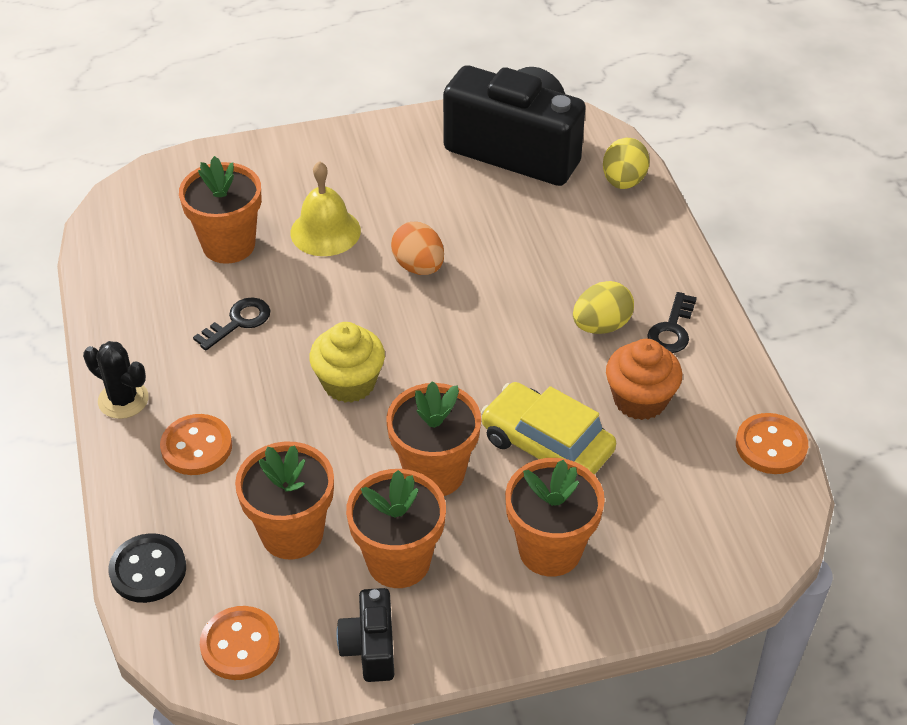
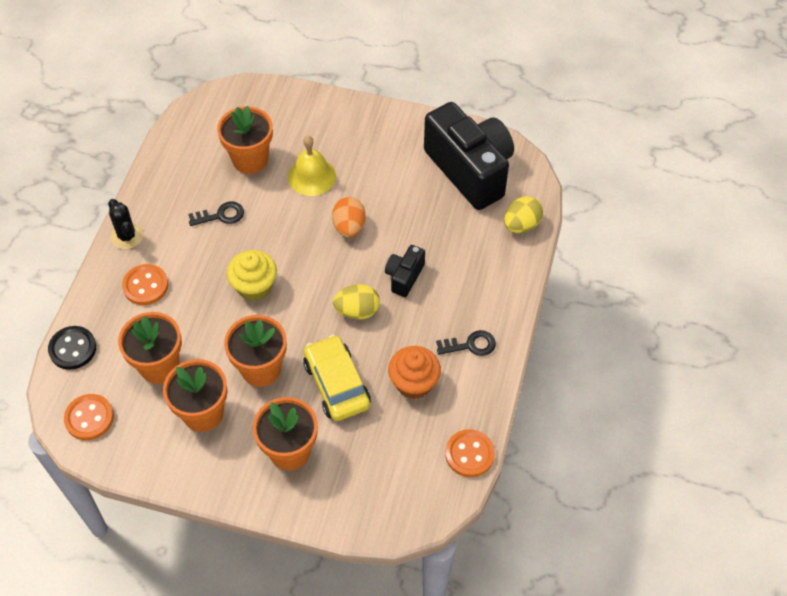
camera: 30 degrees right, 10 degrees up
black camera [336,588,394,682] -> black camera moved to [385,245,425,297]
yellow egg [573,281,634,334] -> yellow egg moved to [333,284,380,319]
black key [647,292,697,353] -> black key turned 150 degrees counterclockwise [436,330,496,356]

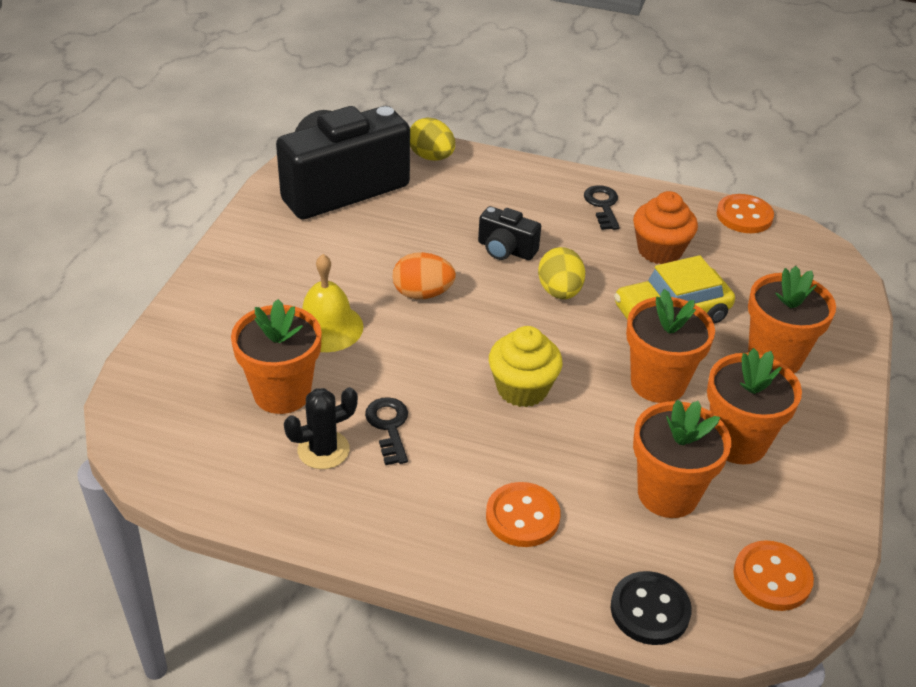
camera: 90 degrees left, 15 degrees down
black cactus [108,199,143,249] -> black cactus moved to [284,387,358,469]

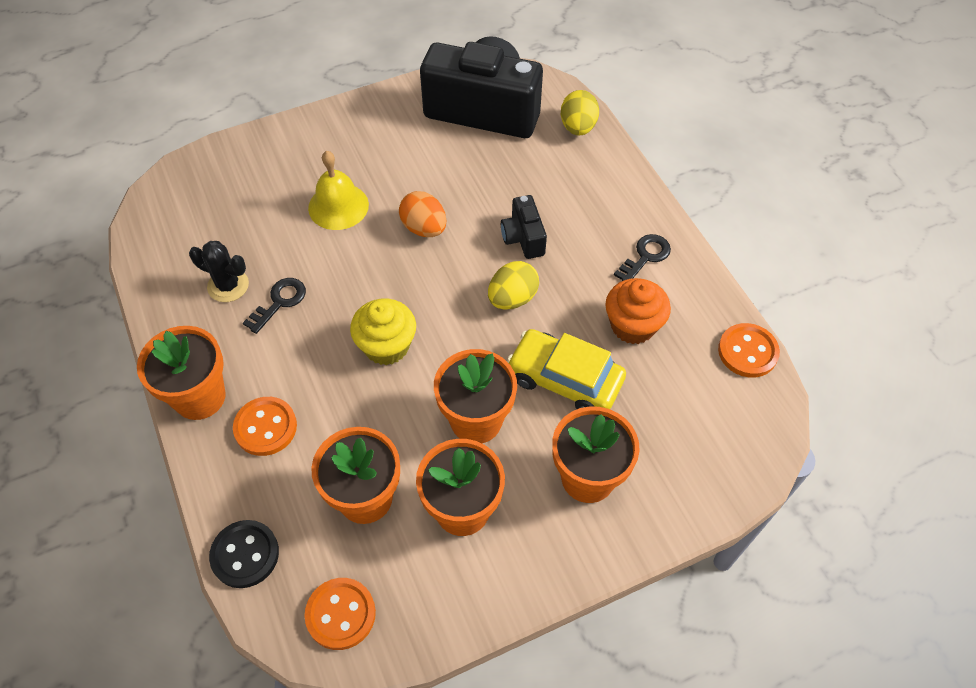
camera: 50 degrees right, 15 degrees up
orange flower pot [231,299,322,414] -> orange flower pot moved to [137,326,226,420]

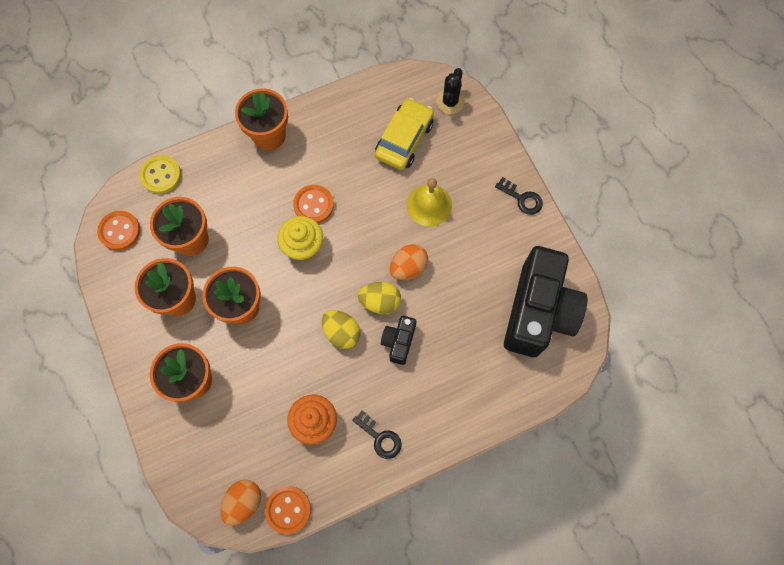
camera: 90 degrees right, 15 degrees up
black cactus [189,241,249,302] -> black cactus moved to [436,68,464,114]
black button [209,520,279,588] -> yellow button [140,155,181,194]
orange button [233,397,297,456] -> orange button moved to [293,185,334,223]
black key [243,278,306,334] -> black key moved to [495,177,543,215]
black camera [501,195,547,259] -> black camera turned 60 degrees counterclockwise [381,316,416,365]
yellow car [507,329,626,409] -> yellow car moved to [375,98,434,170]
yellow egg [561,90,599,135] -> yellow egg moved to [358,282,401,314]
none -> orange egg [220,479,261,526]

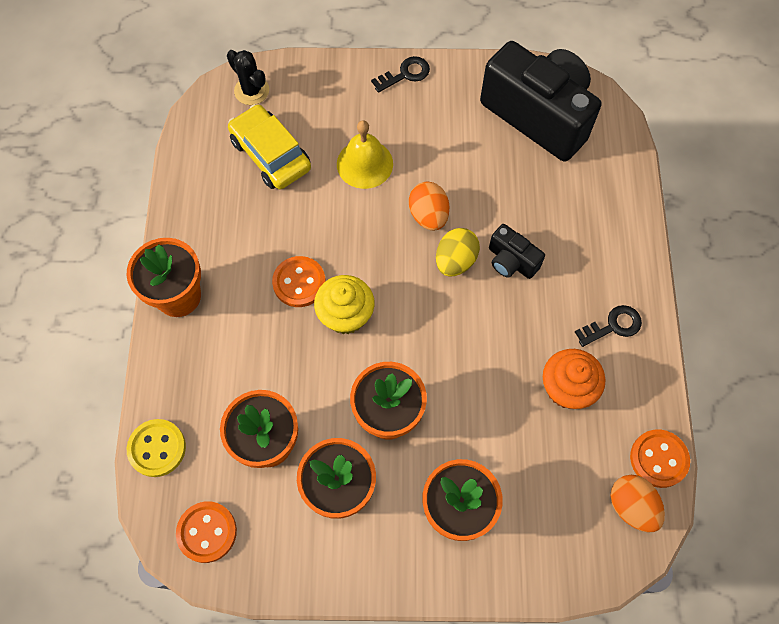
camera: 65 degrees left, 5 degrees down
yellow egg [322,310,360,349] -> none

